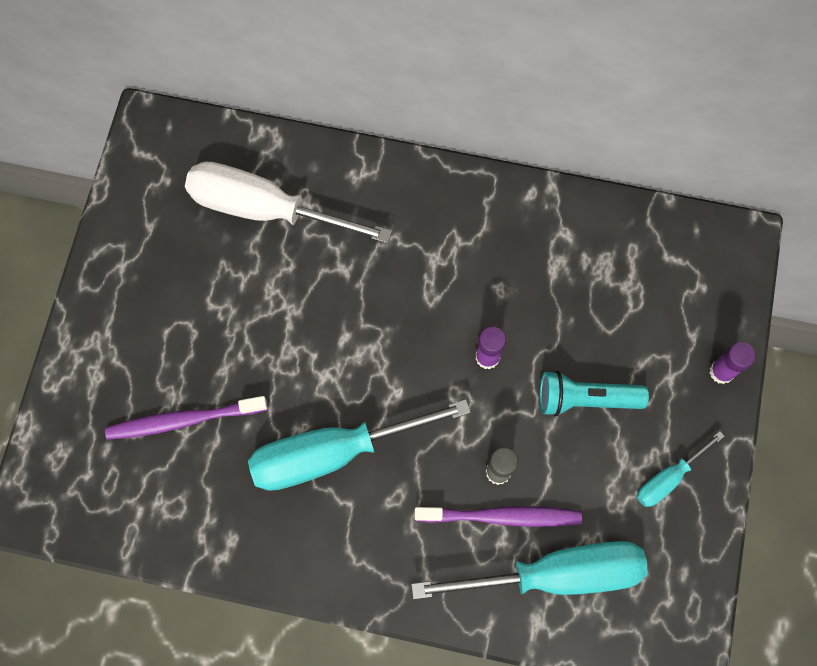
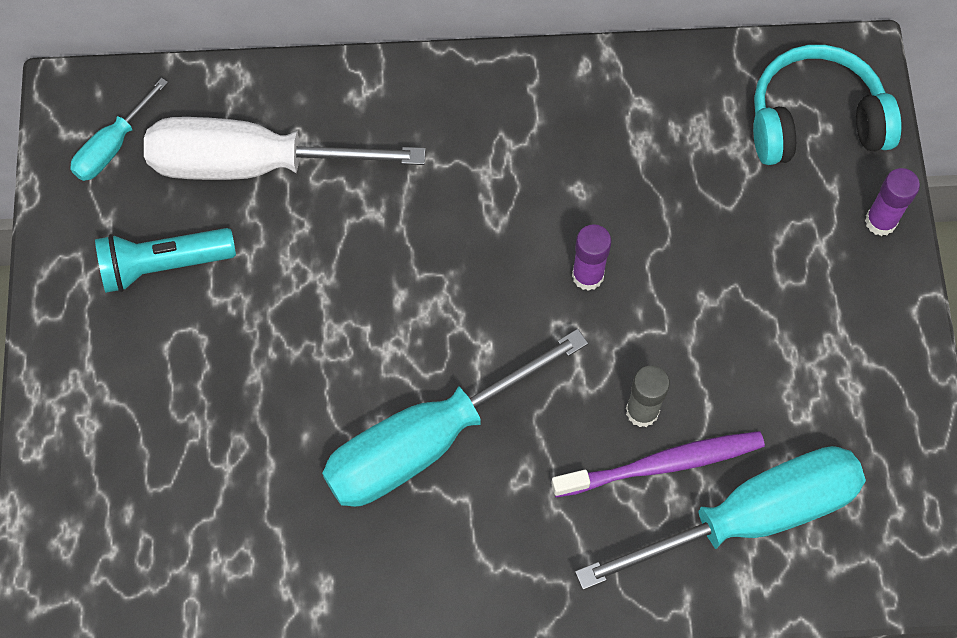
camera: 15 degrees left, 5 degrees down
purple toothbrush [105,396,268,440] -> none
turquoise flashlight [540,371,649,417] -> turquoise flashlight moved to [95,228,236,293]
turquoise screwdriver [637,431,725,507] -> turquoise screwdriver moved to [70,78,168,181]
none -> turquoise headphones [753,45,902,165]

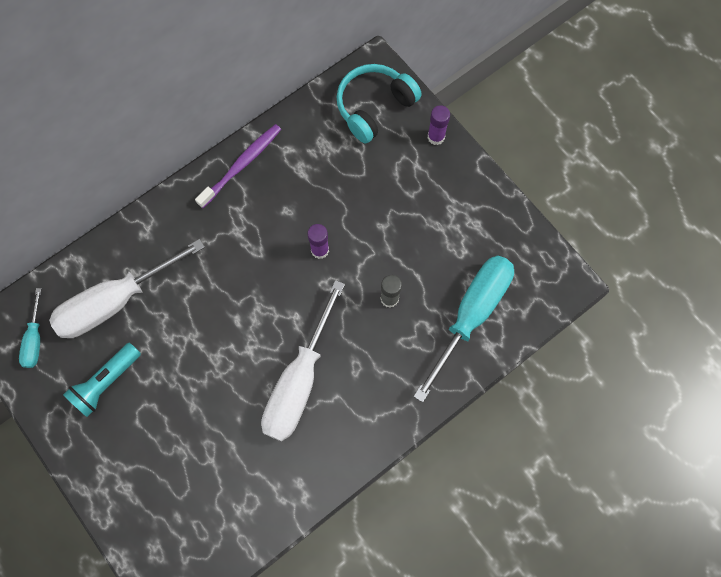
camera: 35 degrees left, 5 degrees up
turquoise screwdriver [322,329,588,507] -> white screwdriver [261,280,345,441]
purple toothbrush [551,431,765,498] -> purple toothbrush moved to [195,124,281,208]

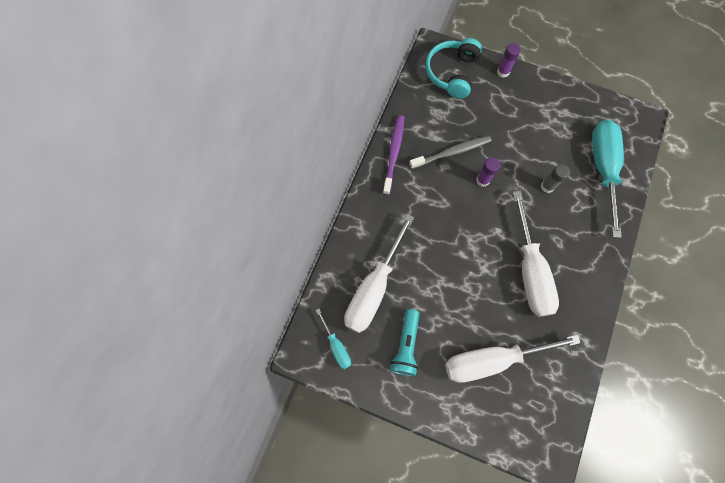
camera: 30 degrees left, 0 degrees up
none -> grey toothbrush [409,136,492,169]
none -> white screwdriver [445,335,580,383]

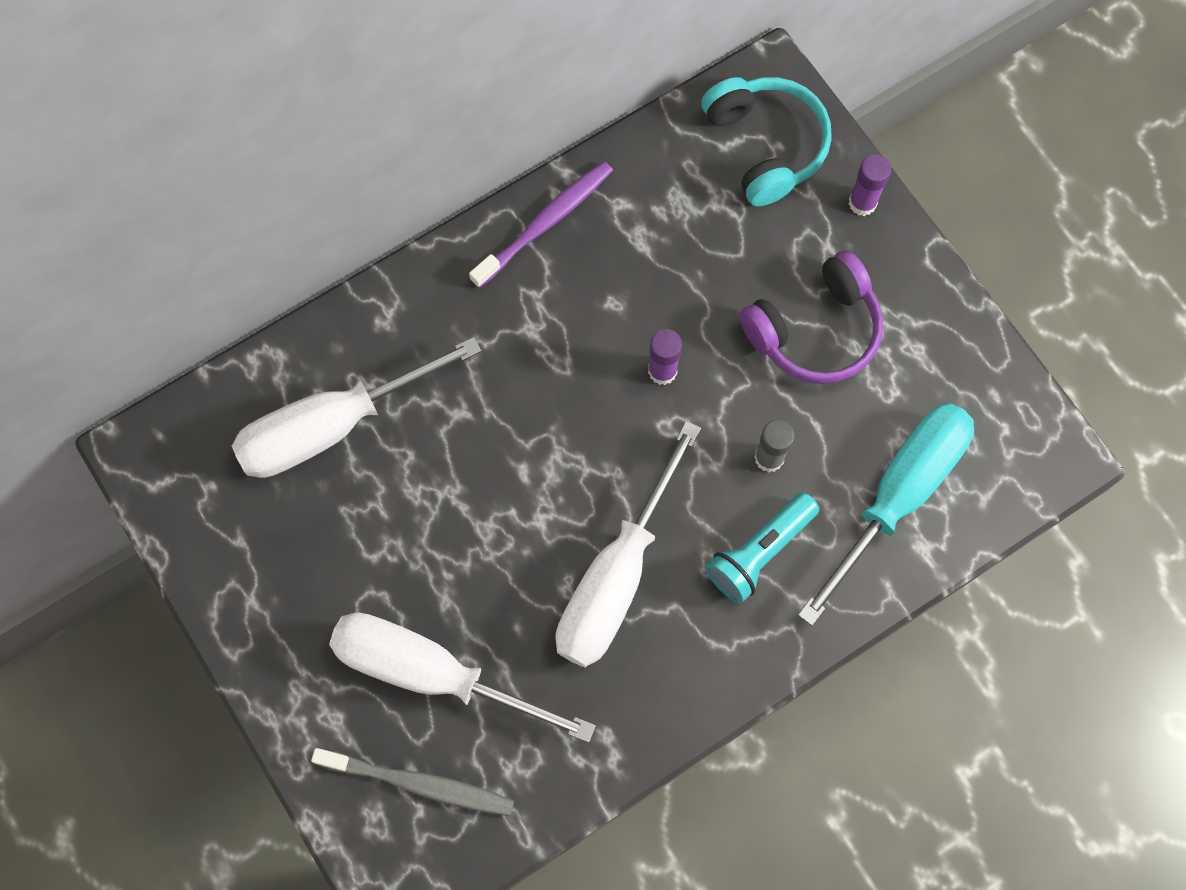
camera: 35 degrees right, 0 degrees up
turquoise screwdriver [316,309,351,369] -> none
turquoise flashlight [390,309,420,376] -> turquoise flashlight moved to [705,492,819,603]
grey toothbrush [409,136,492,169] -> grey toothbrush moved to [311,748,514,816]
turquoise headphones [425,38,482,98] -> turquoise headphones turned 105 degrees clockwise [701,77,832,206]
none -> purple headphones [739,250,883,384]

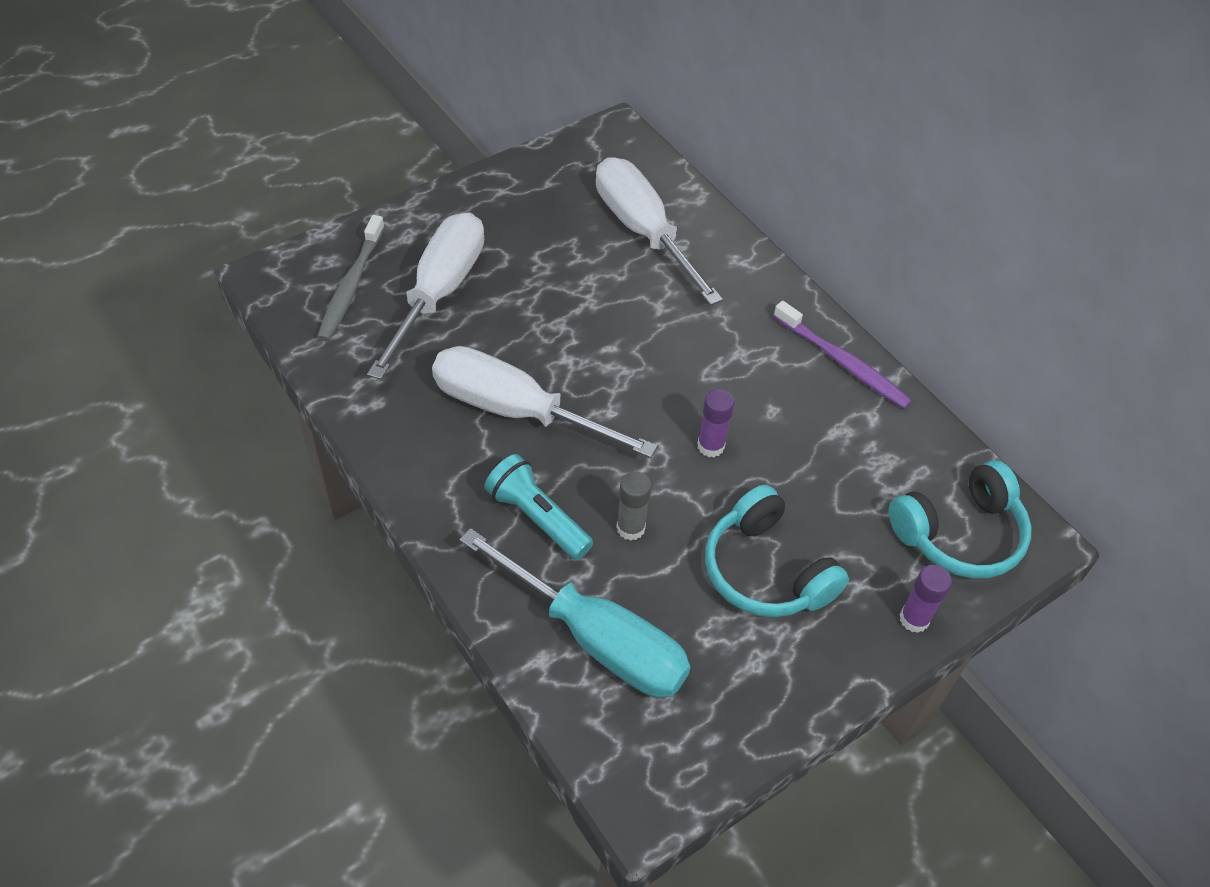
camera: 85 degrees right, 20 degrees down
purple headphones [739,250,883,384] -> turquoise headphones [705,485,849,617]

